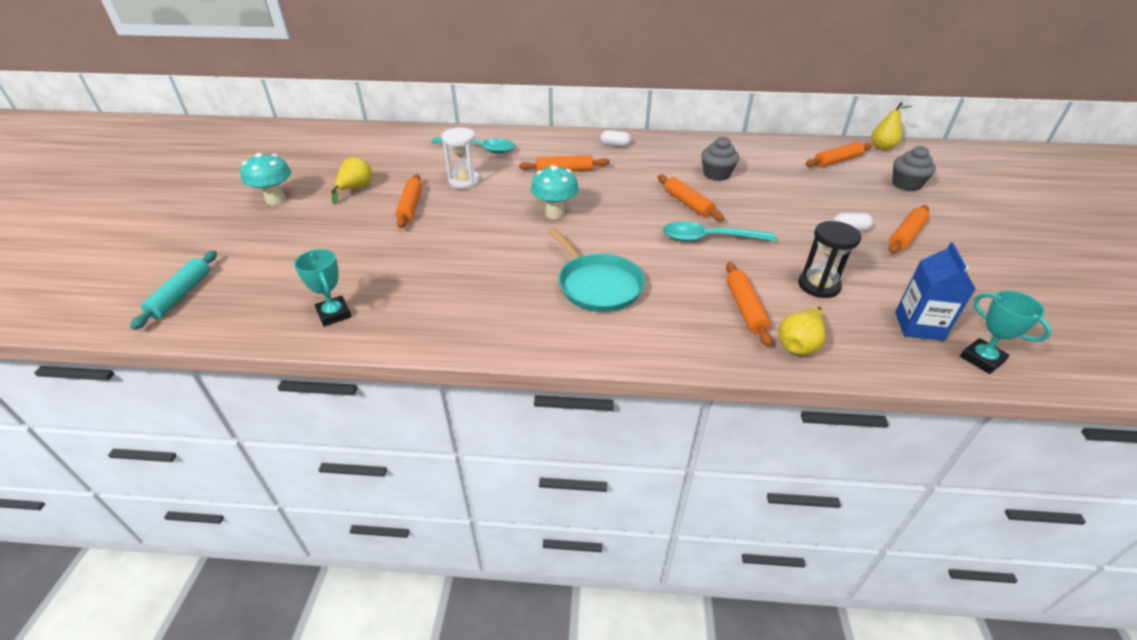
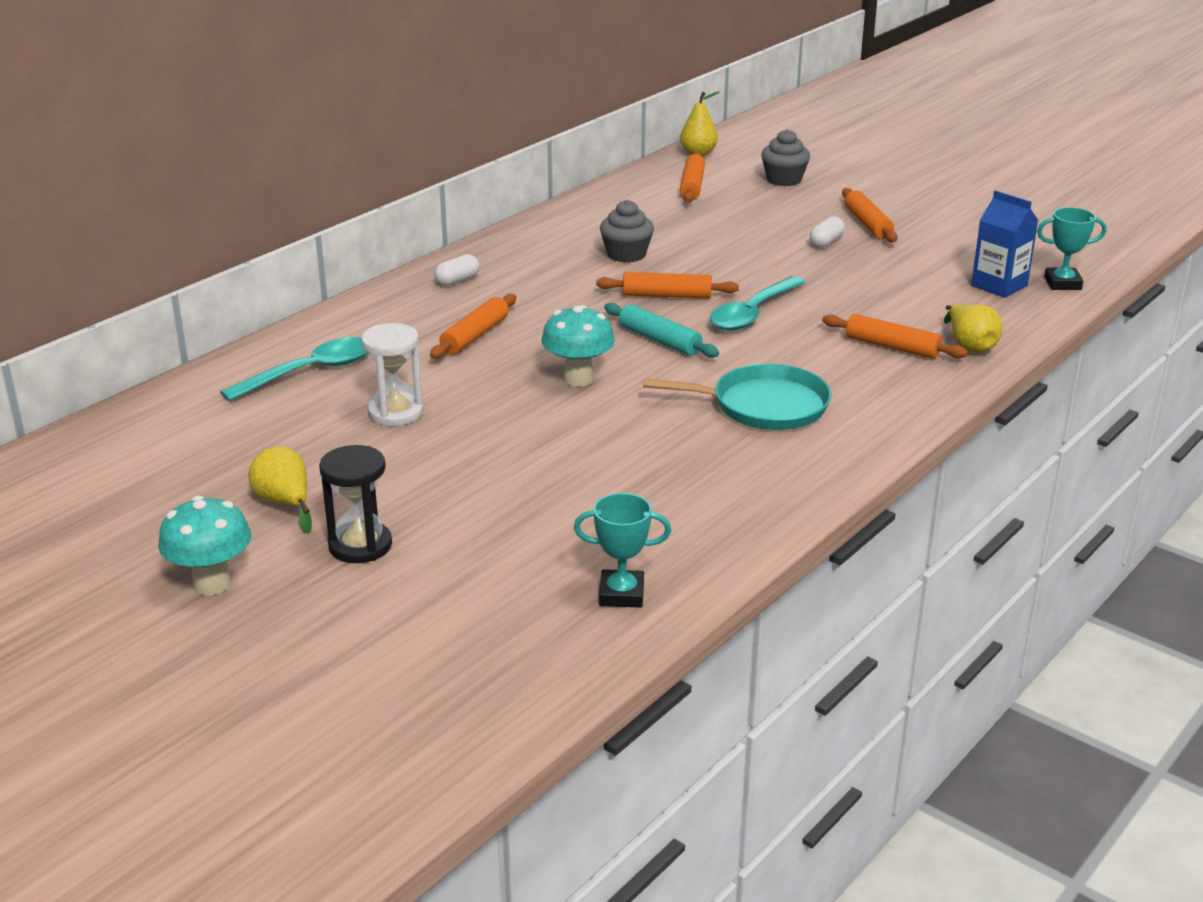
camera: 55 degrees left, 10 degrees down
turquoise rolling pin [130,251,217,330] -> turquoise rolling pin moved to [604,303,719,358]
orange rolling pin [395,174,422,228] -> none
black hourglass [798,221,861,298] -> black hourglass moved to [319,445,392,563]

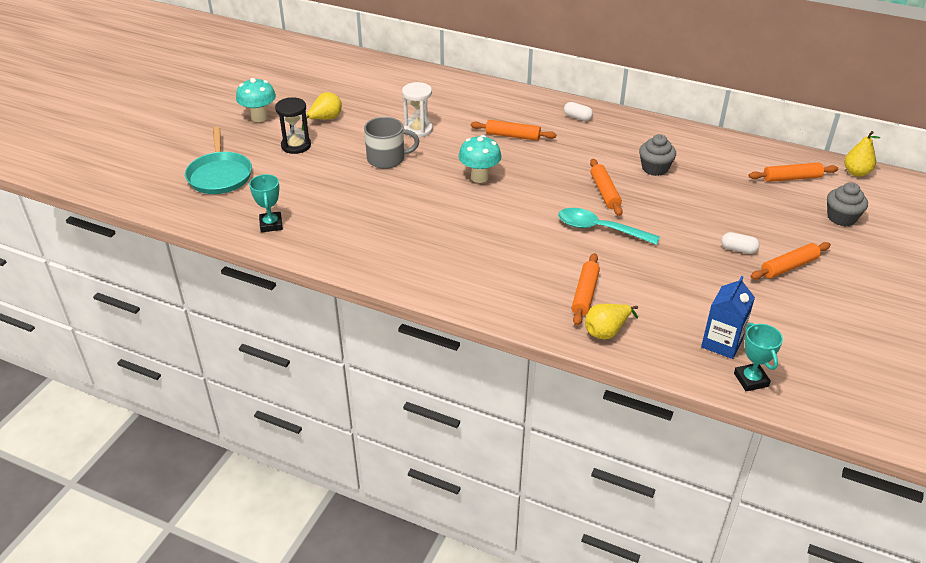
camera: 75 degrees right, 10 degrees up
turquoise spoon [220,337,367,401] -> none
turquoise rolling pin [604,303,719,358] -> none
turquoise pan [643,364,831,430] -> turquoise pan moved to [185,127,252,194]
none -> grey mug [364,117,419,169]

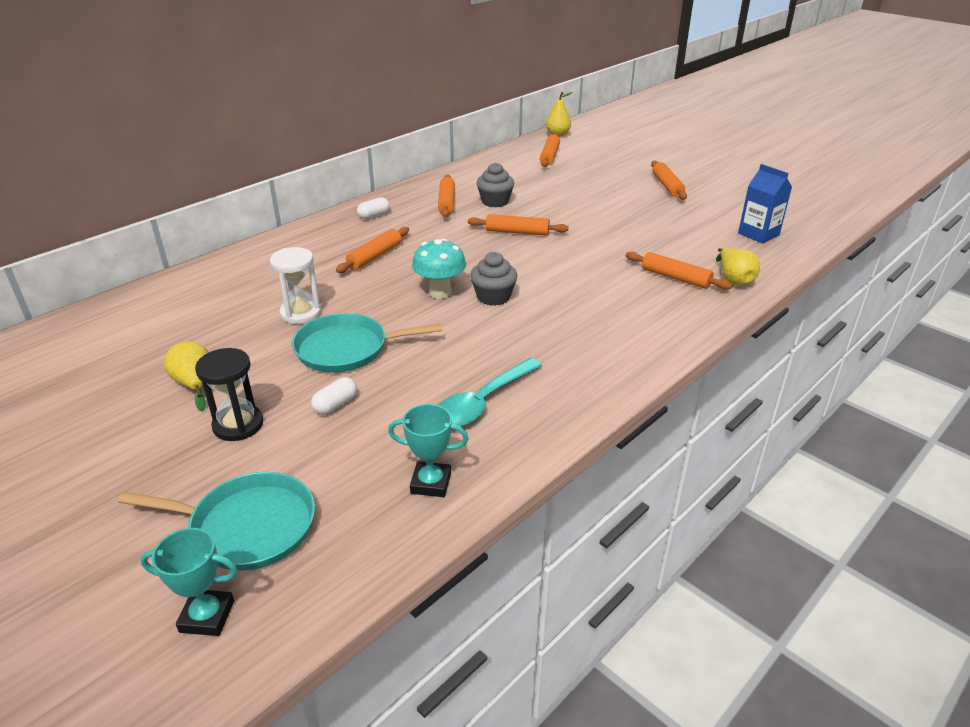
camera: 70 degrees left, 5 degrees down
turquoise mushroom [236,78,276,122] -> none
grey mug [364,117,419,169] -> turquoise pan [292,313,442,373]
turquoise spoon [558,208,660,245] -> turquoise spoon moved to [439,358,542,427]
white capsule [721,232,760,254] -> white capsule moved to [311,377,357,415]
turquoise trophy [734,323,783,391] -> turquoise trophy moved to [140,528,238,636]
grey cupcake [827,182,868,226] -> grey cupcake moved to [470,252,517,306]
none -> orange rolling pin [438,175,455,217]

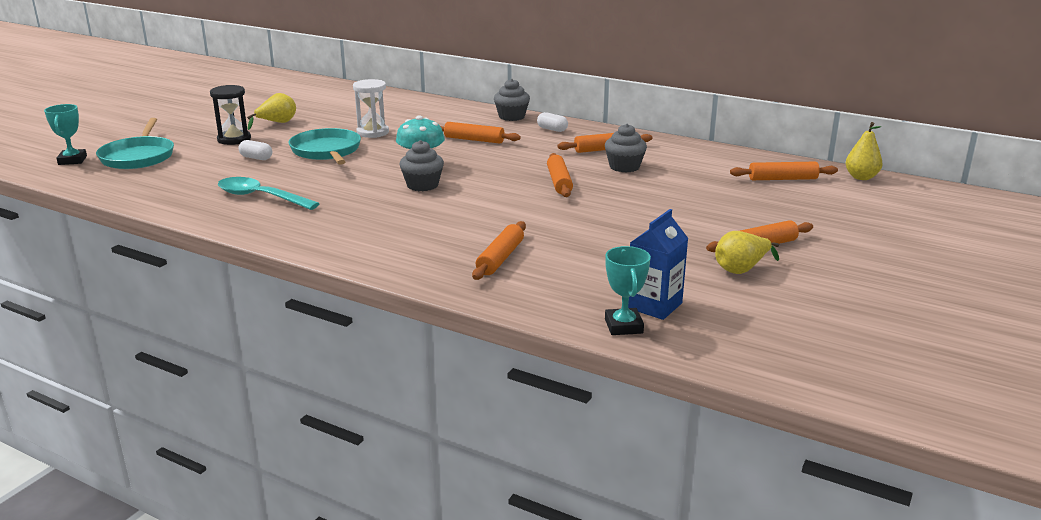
camera: 75 degrees right, 10 degrees down
turquoise trophy [388,404,469,497] -> turquoise trophy moved to [605,246,651,335]
yellow pear [716,248,760,286] -> yellow pear moved to [715,231,779,274]
none -> grey cupcake [494,79,530,121]

